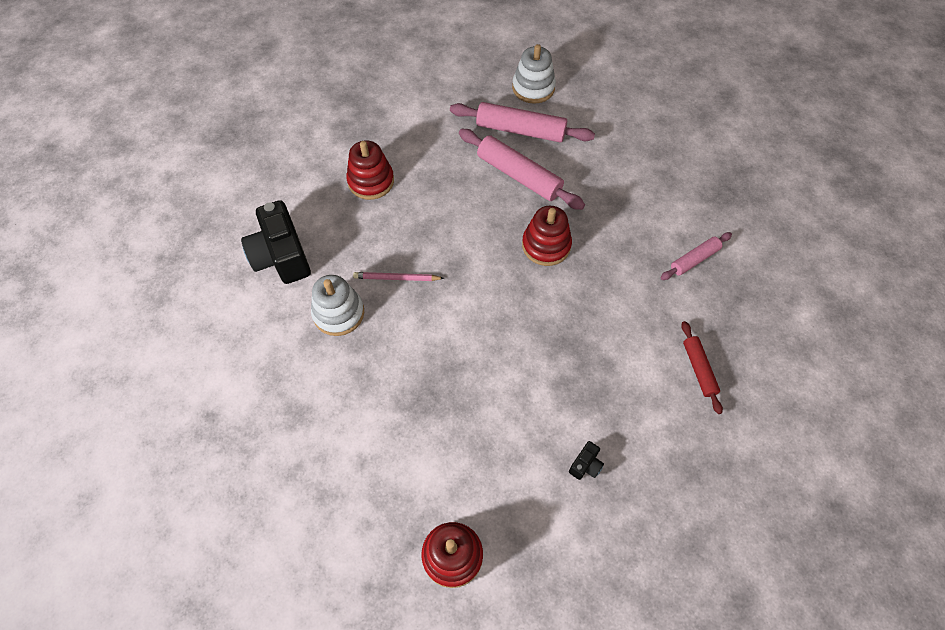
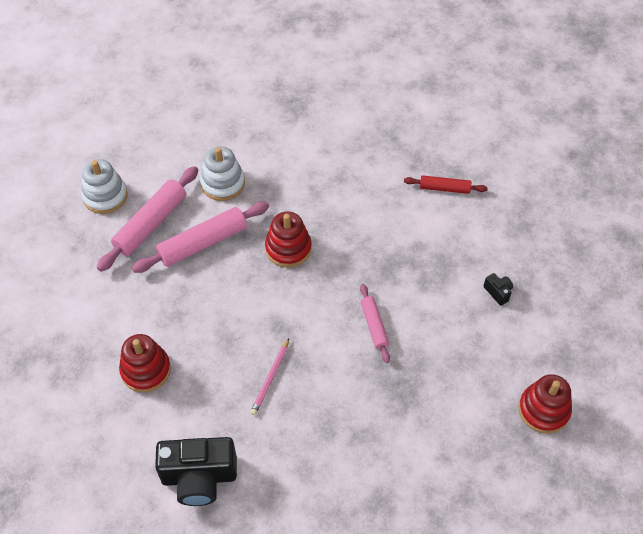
camera: 70 degrees left, 5 degrees down
white stacking toy [311,275,364,336] -> white stacking toy moved to [200,146,245,201]
pink rolling pin [660,232,732,280] -> pink rolling pin moved to [360,284,390,363]

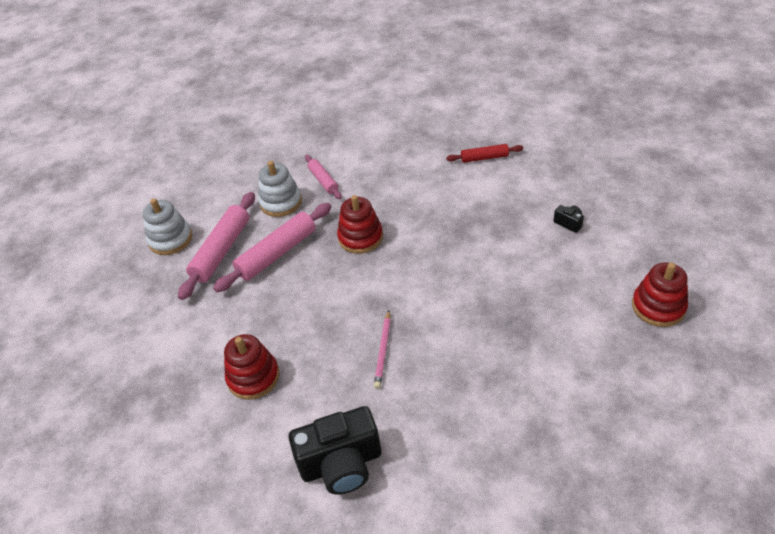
camera: 10 degrees left, 10 degrees down
pink rolling pin [360,284,390,363] -> pink rolling pin moved to [305,155,342,199]

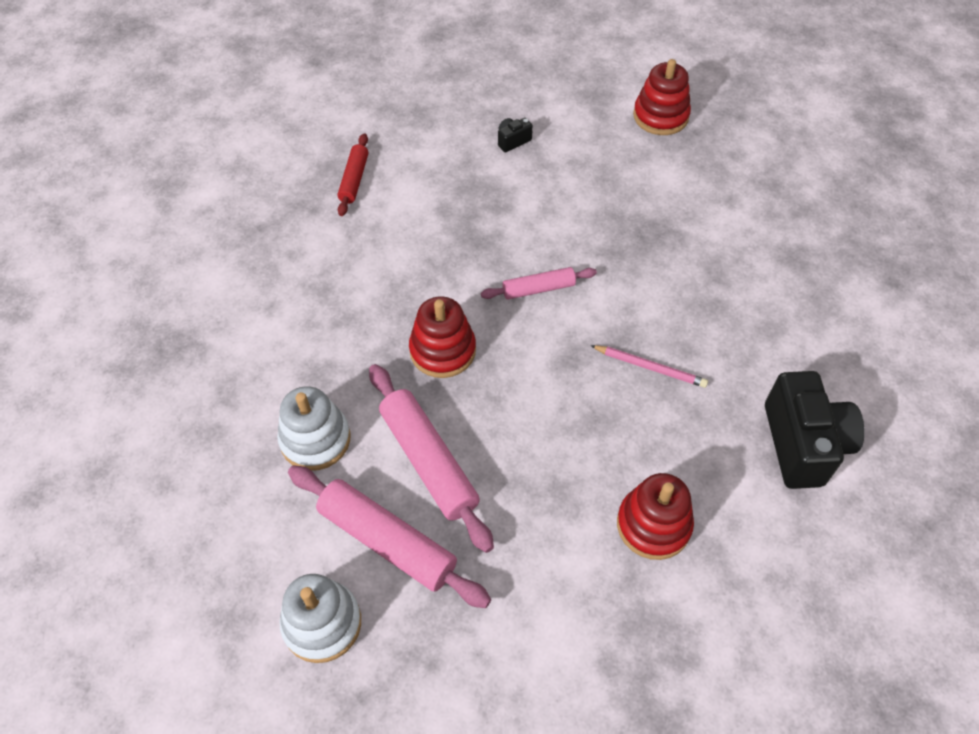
camera: 80 degrees left, 10 degrees up
pink rolling pin [305,155,342,199] -> pink rolling pin moved to [481,267,597,299]

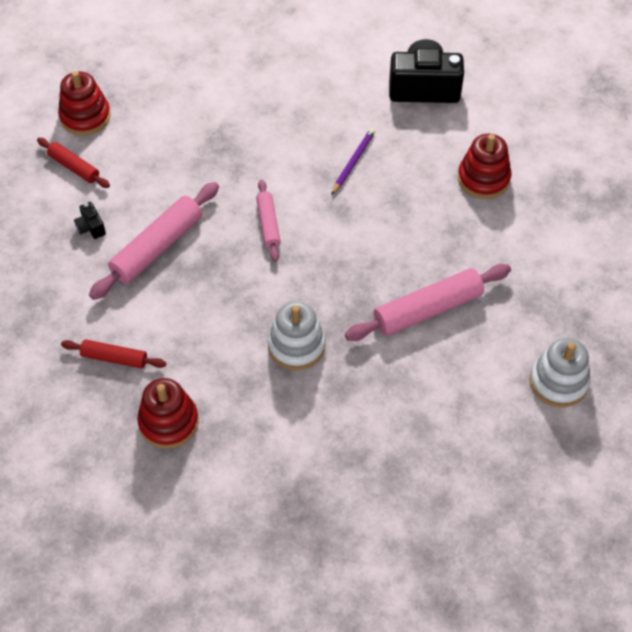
camera: 85 degrees left, 0 degrees up
white stacking toy [277,386,350,471] -> white stacking toy moved to [268,301,326,370]
pink rolling pin [288,465,491,608] -> pink rolling pin moved to [89,182,219,300]
red stacking toy [409,297,476,378] -> red stacking toy moved to [137,378,199,449]
pink pencil [590,345,708,388] -> purple pencil [331,128,376,195]
none -> red rolling pin [37,138,110,188]

